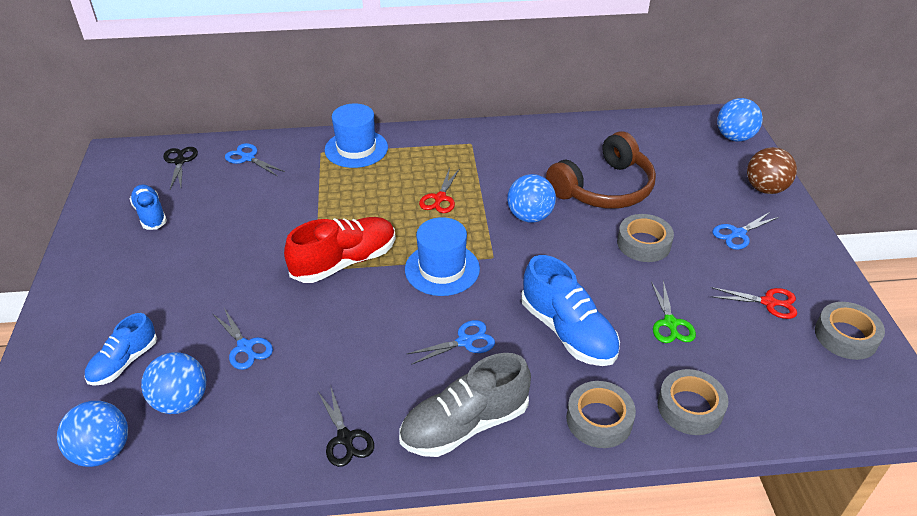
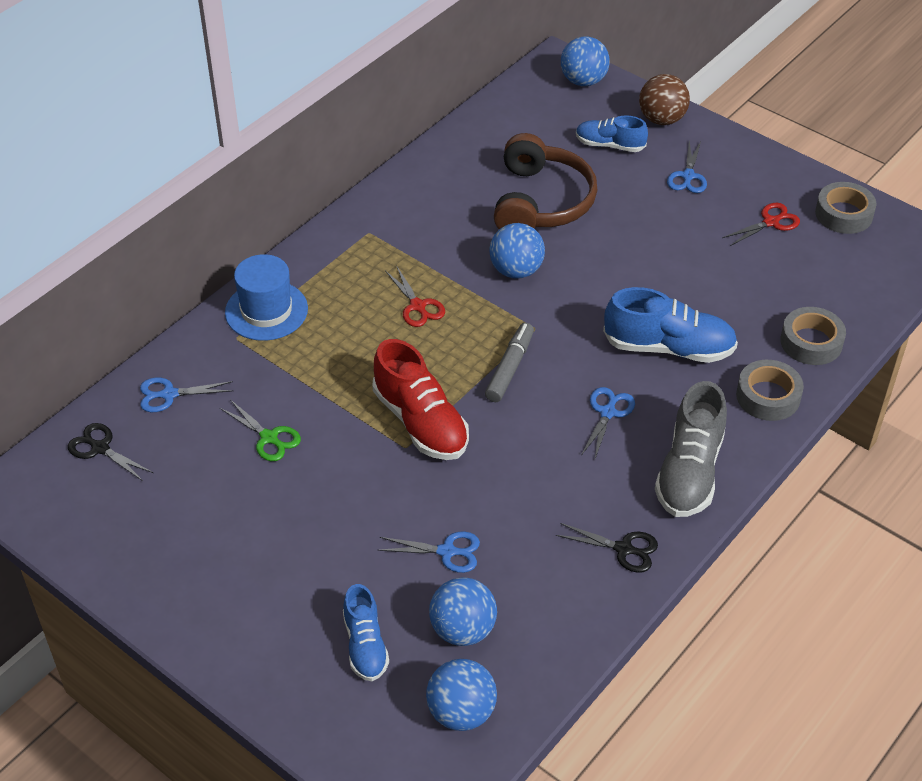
camera: 45 degrees left, 5 degrees up
blue shoe [130,184,167,230] -> blue shoe moved to [576,116,648,152]
red shoe [284,217,396,283] -> red shoe turned 135 degrees clockwise [373,339,469,460]
blue hat [405,217,480,296] -> grey marker [485,323,534,402]
grey tape [617,214,674,262] -> none
green scissors [651,280,696,343] -> green scissors moved to [220,400,301,461]

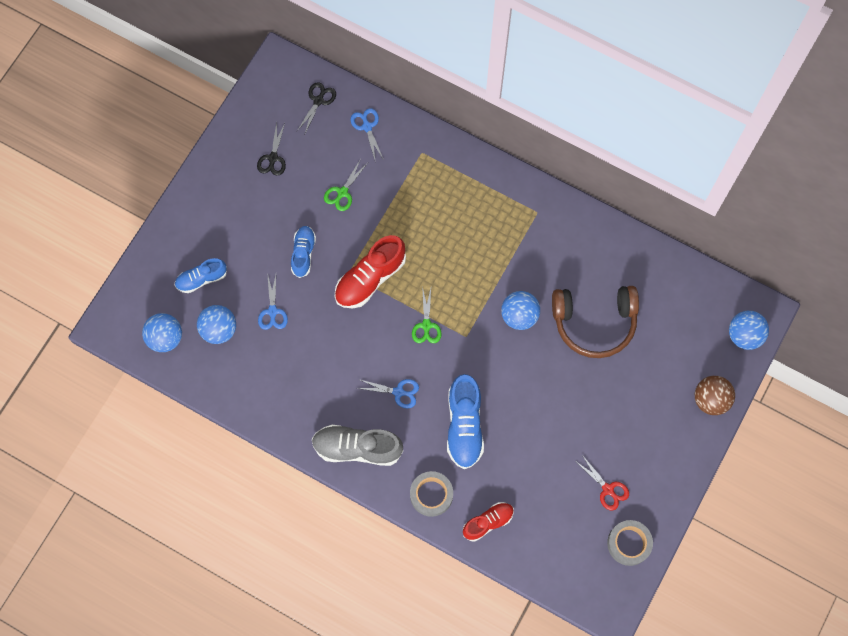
camera: 80 degrees right, 25 degrees up
blue hat [225,254,308,341] -> none
red scissors [385,265,445,327] -> none
grey marker [485,323,534,402] -> green scissors [412,286,442,343]
black scissors [556,523,658,573] -> black scissors moved to [257,122,286,176]
blue shoe [576,116,648,152] -> blue shoe moved to [291,226,316,278]
blue scissors [667,141,707,193] -> none
grey tape [780,307,846,365] -> red shoe [463,502,514,541]

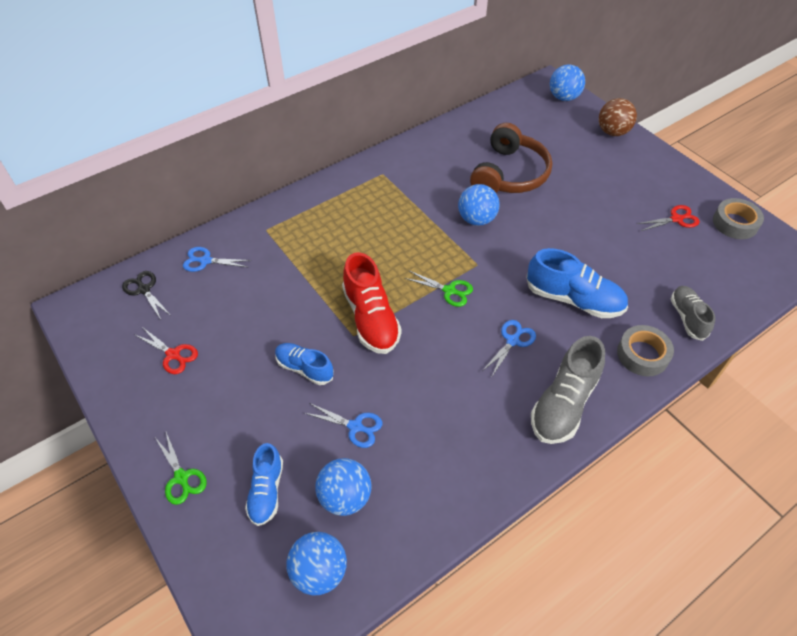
camera: 65 degrees left, 20 degrees down
black scissors [257,122,286,176] -> red scissors [134,327,198,374]
green scissors [324,159,367,211] -> green scissors moved to [154,432,207,505]
red shoe [463,502,514,541] -> grey shoe [671,286,715,341]

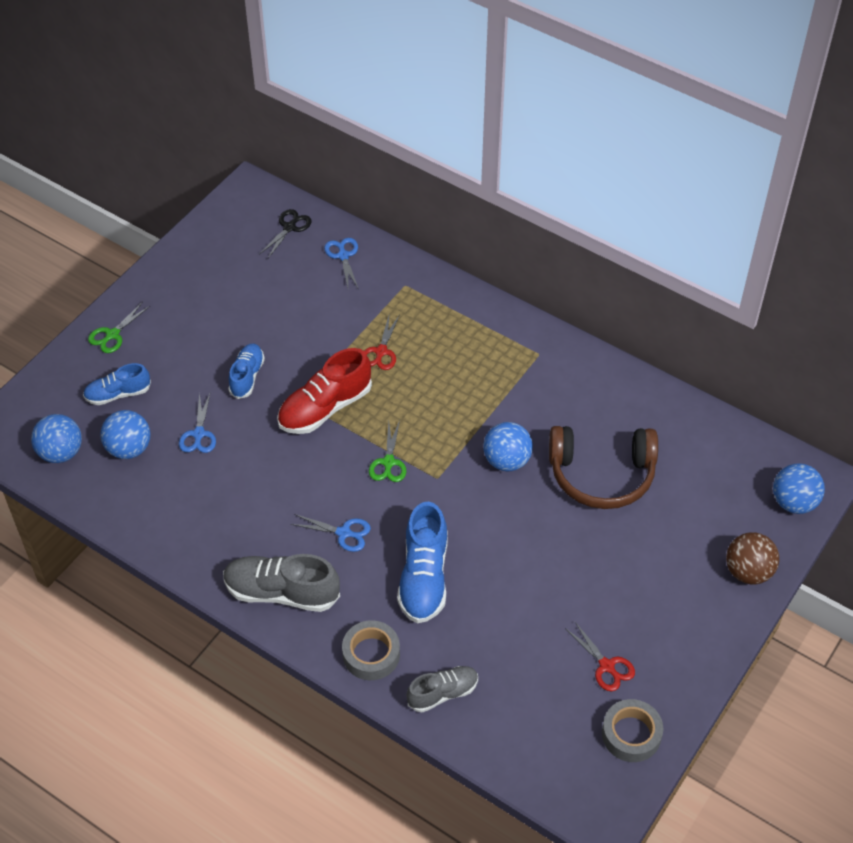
camera: 70 degrees right, 0 degrees up
red scissors [134,327,198,374] -> red scissors moved to [364,316,399,370]

